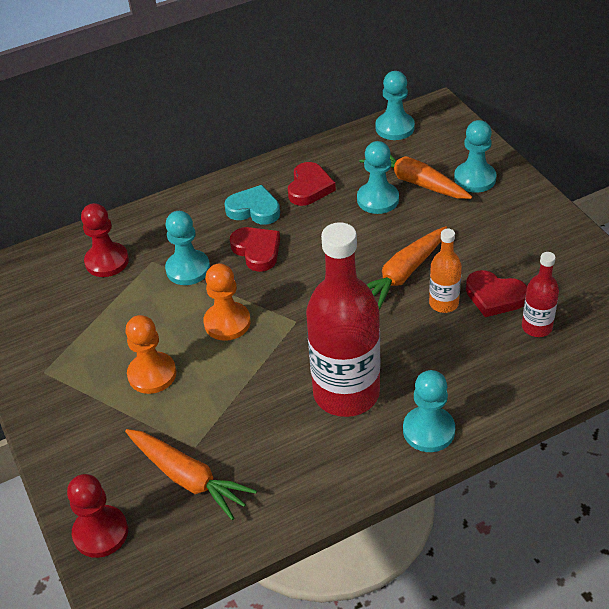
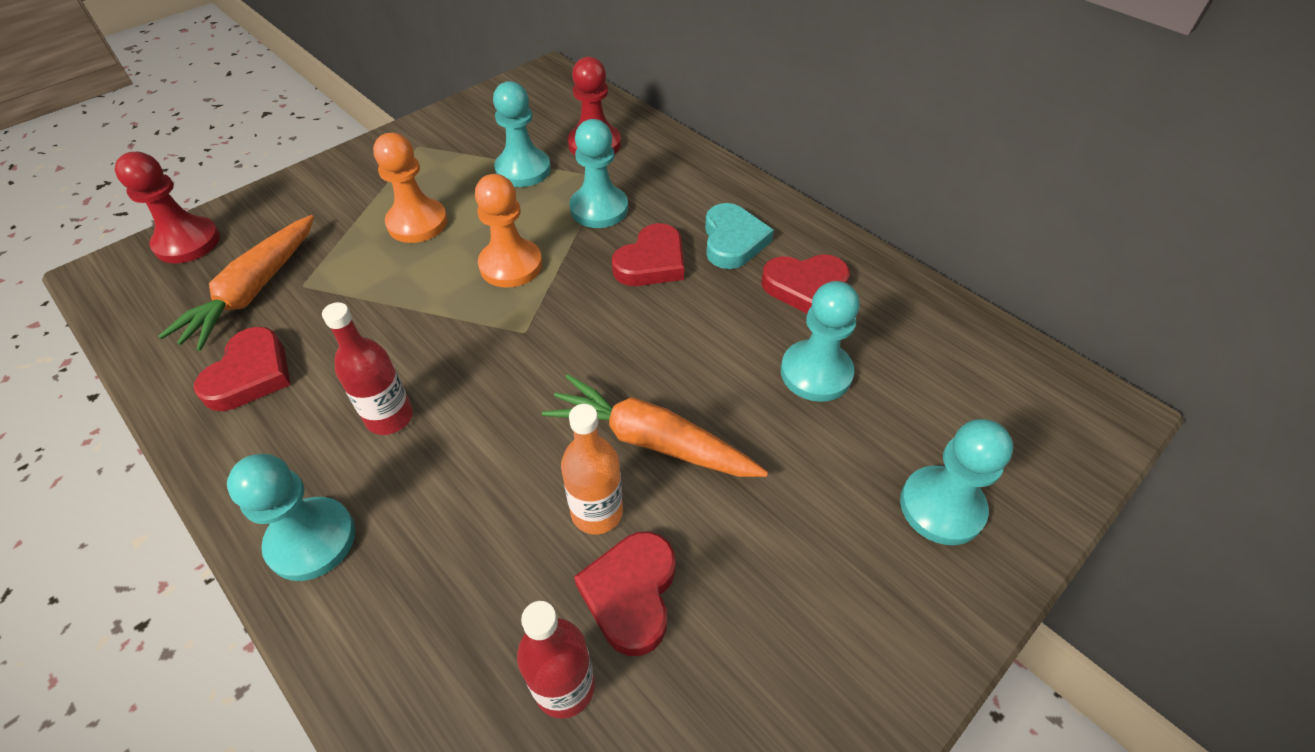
camera: 70 degrees right, 5 degrees up
red bottle [306,222,380,417] -> red bottle [322,302,413,435], size x0.47
orange carrot [359,154,472,199] -> none
turquoise pawn [375,71,415,140] -> turquoise pawn moved to [493,81,551,187]
none -> red heart [194,327,290,411]

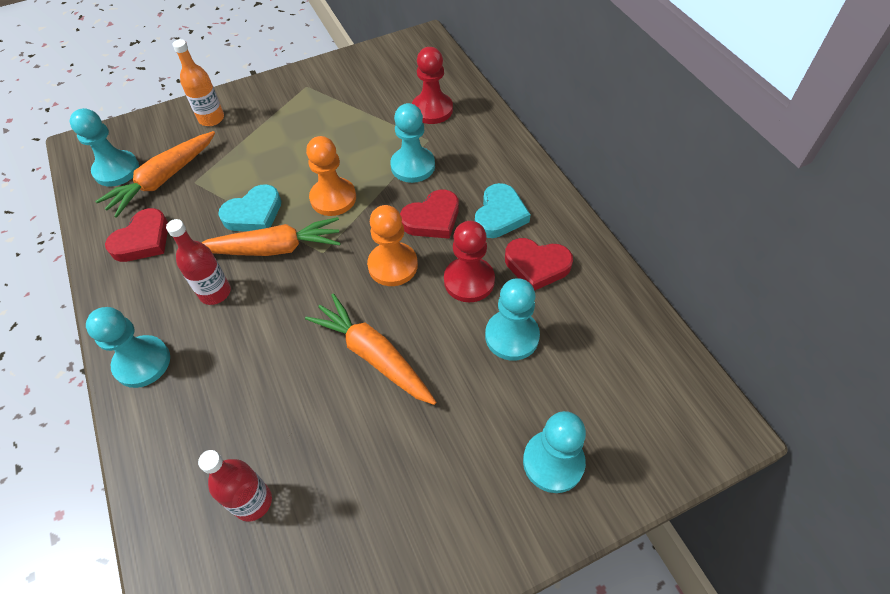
camera: 20 degrees right, 5 degrees up
red pawn [115,152,220,263] -> red pawn moved to [444,221,495,302]
orange pawn [373,133,448,243] -> orange pawn moved to [367,205,418,286]
turquoise pawn [493,81,551,187] -> turquoise pawn moved to [70,108,139,186]
orange bottle [561,404,623,535] -> orange bottle moved to [173,39,224,126]
red heart [574,531,676,656] -> none
none -> orange carrot [201,217,340,256]
none -> turquoise heart [218,184,281,231]

